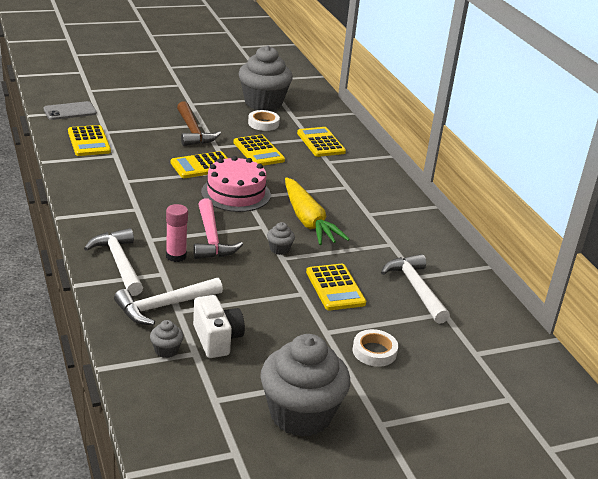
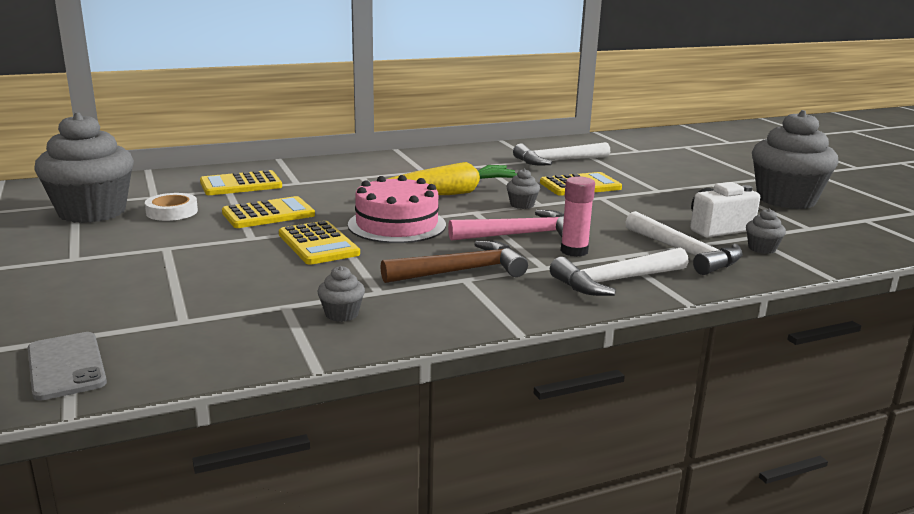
camera: 90 degrees left, 10 degrees down
yellow calculator [68,125,111,156] -> none
brown hammer [177,101,221,146] -> brown hammer moved to [380,240,528,283]
white tape [353,329,398,367] -> none
none -> grey cupcake [317,266,365,322]

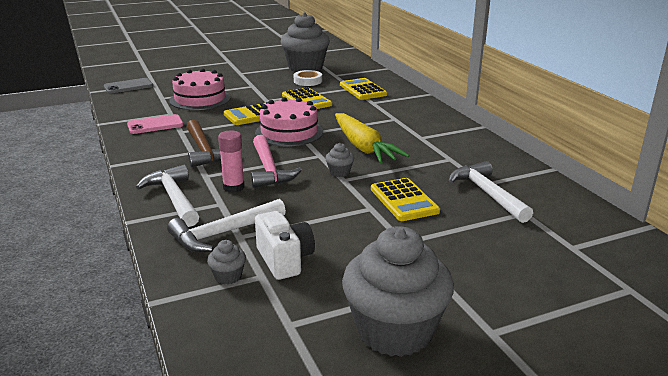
camera: 90 degrees right, 5 degrees up
grey cupcake [317,266,365,322] -> pink phone [127,114,184,134]
none -> pink cake [169,68,231,110]

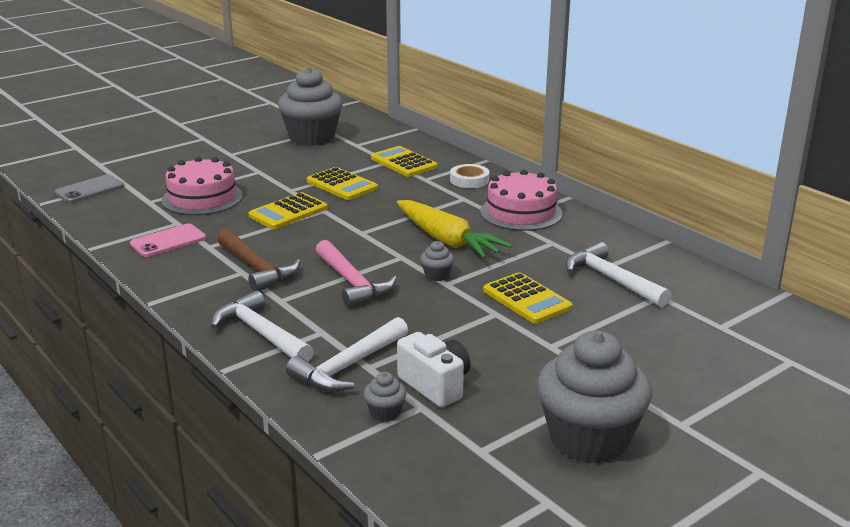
camera: 15 degrees left, 0 degrees up
pink glue stick [218,131,245,193] -> none
pink cake [255,97,323,147] -> pink cake moved to [480,170,563,231]
white tape [294,70,322,86] -> white tape moved to [450,164,490,188]

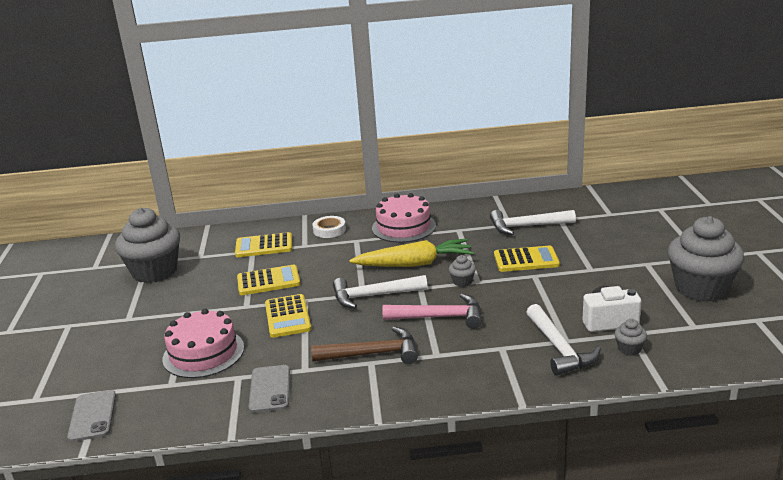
camera: 55 degrees left, 0 degrees up
pink phone [130,224,206,257] -> grey phone [249,365,290,413]
white hammer [211,290,314,362] -> white hammer moved to [333,275,428,309]

